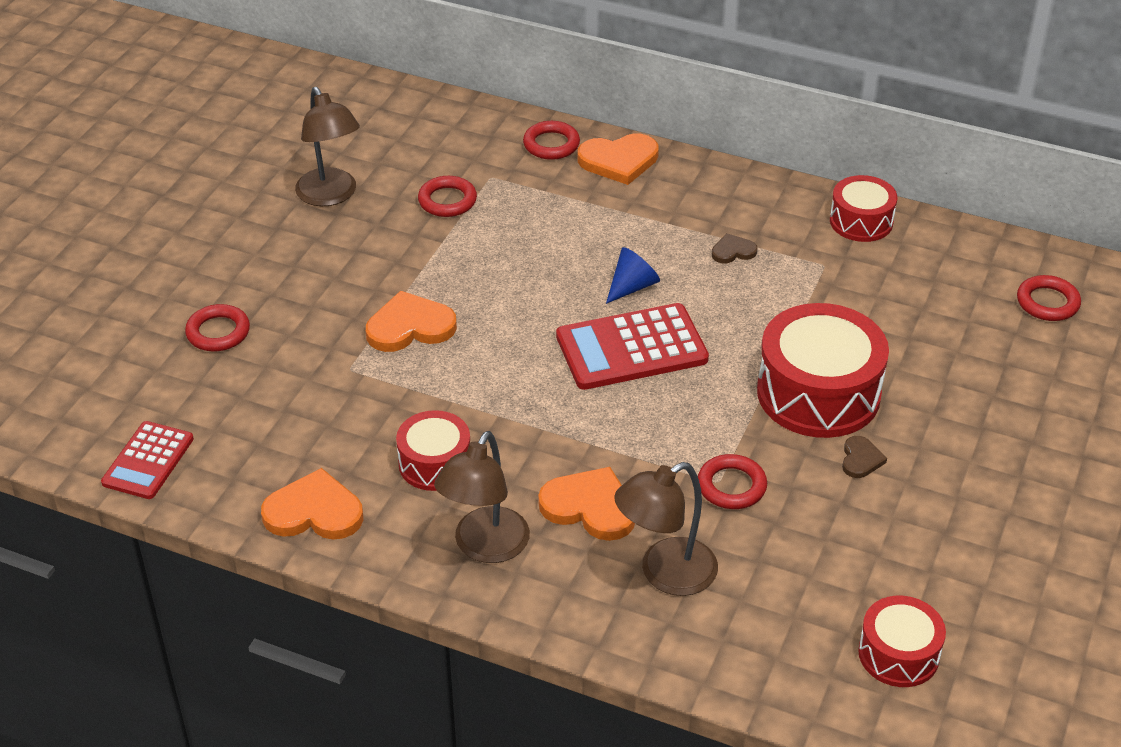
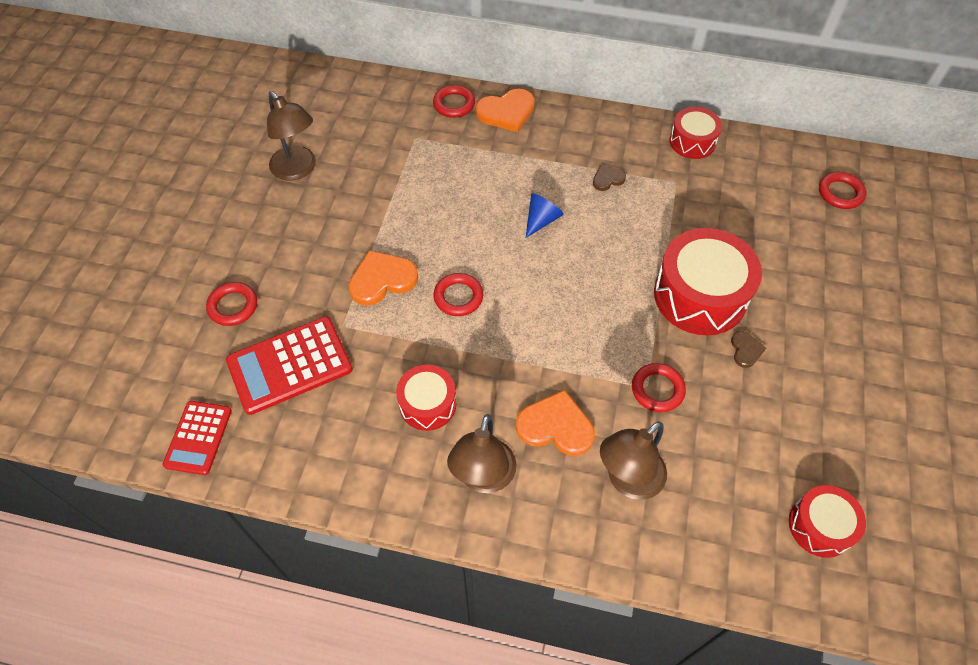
camera: 10 degrees left, 15 degrees up
orange heart [261,468,364,540] -> none
red ring [418,176,477,217] -> red ring moved to [433,273,483,316]
red calculator [556,303,709,390] -> red calculator moved to [226,316,353,415]

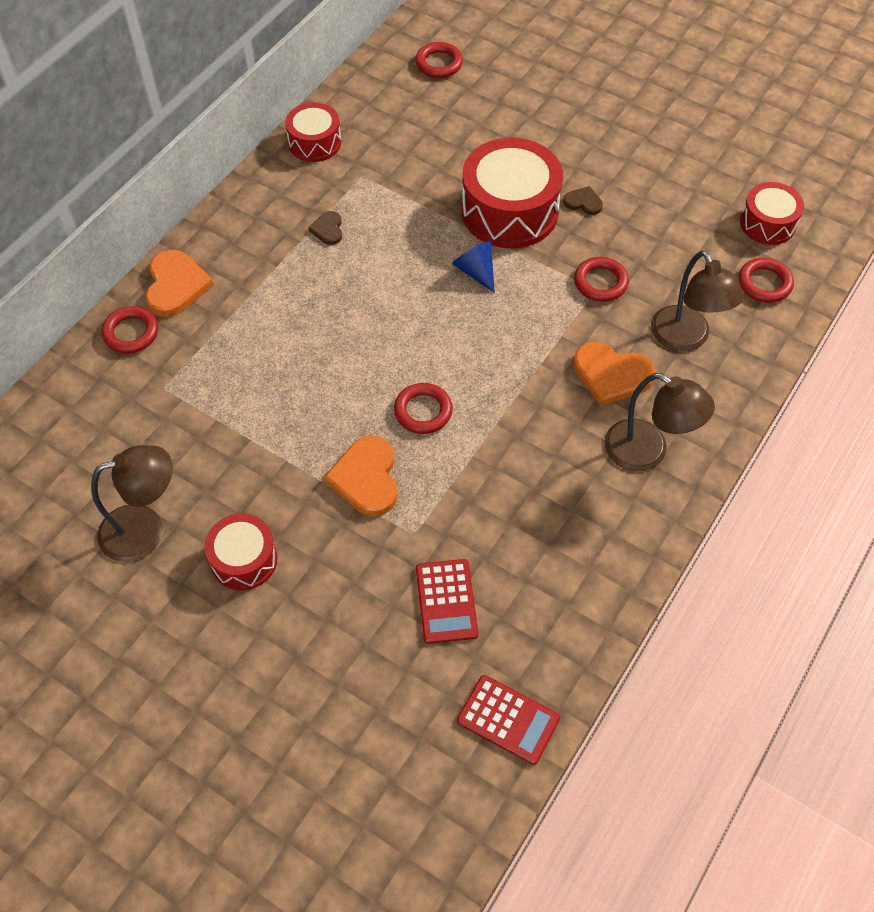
camera: 70 degrees left, 0 degrees up
red ring [206,282,257,326] -> red ring moved to [739,258,794,303]
red calculator [226,316,353,415] -> red calculator [416,559,478,644], size x0.63
red drum [396,365,456,431] -> red drum moved to [204,514,278,591]
orange heart [516,390,595,456] -> orange heart turned 105 degrees counterclockwise [573,342,656,406]
blue cone [526,193,564,238] -> blue cone moved to [452,241,495,293]

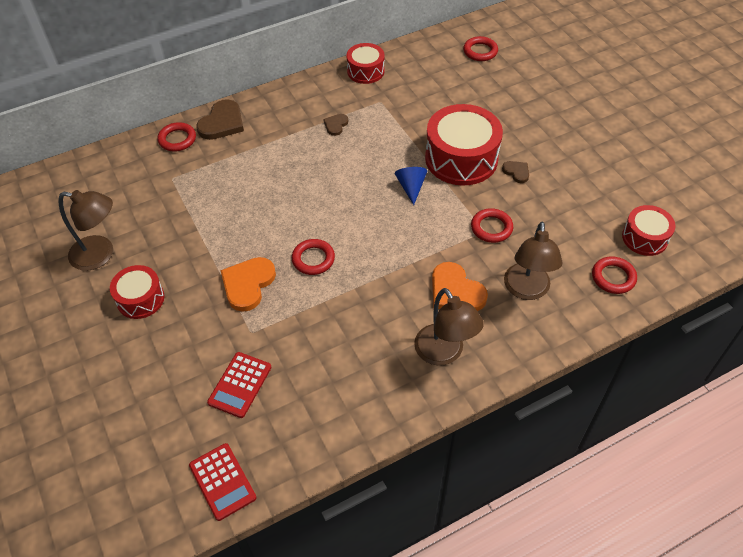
camera: 30 degrees right, 5 degrees down
orange heart [145,249,213,317] -> brown heart [196,99,244,140]

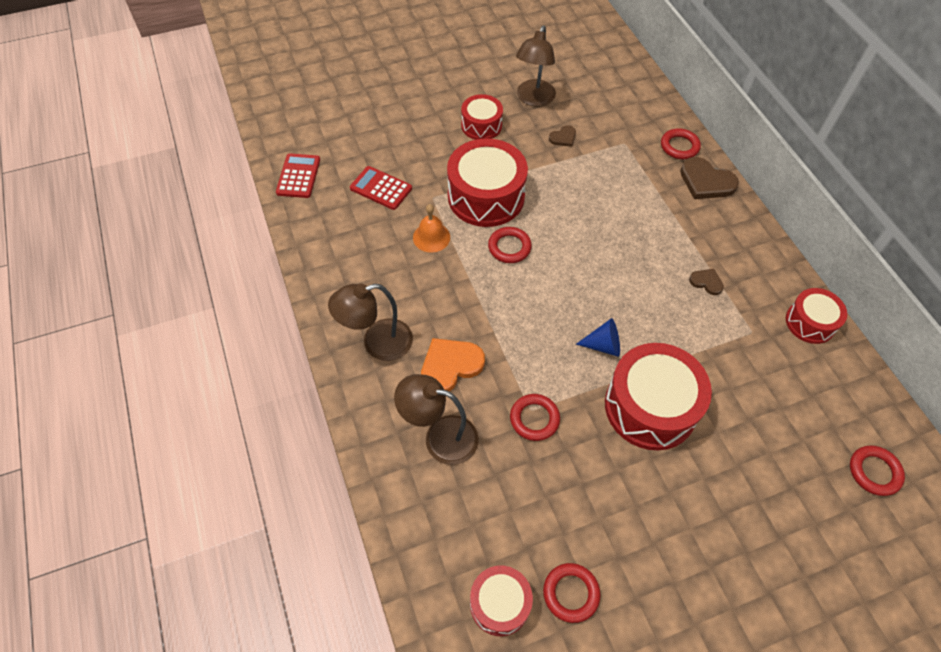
camera: 95 degrees right, 5 degrees up
red calculator [189,443,257,521] -> red calculator turned 120 degrees clockwise [276,153,320,198]
orange heart [220,257,276,312] -> red drum [447,138,528,227]
brown heart [502,161,529,183] -> brown heart moved to [549,125,576,147]
red ring [592,256,637,294] -> red ring moved to [543,563,600,623]
none -> orange bell [413,204,450,253]

